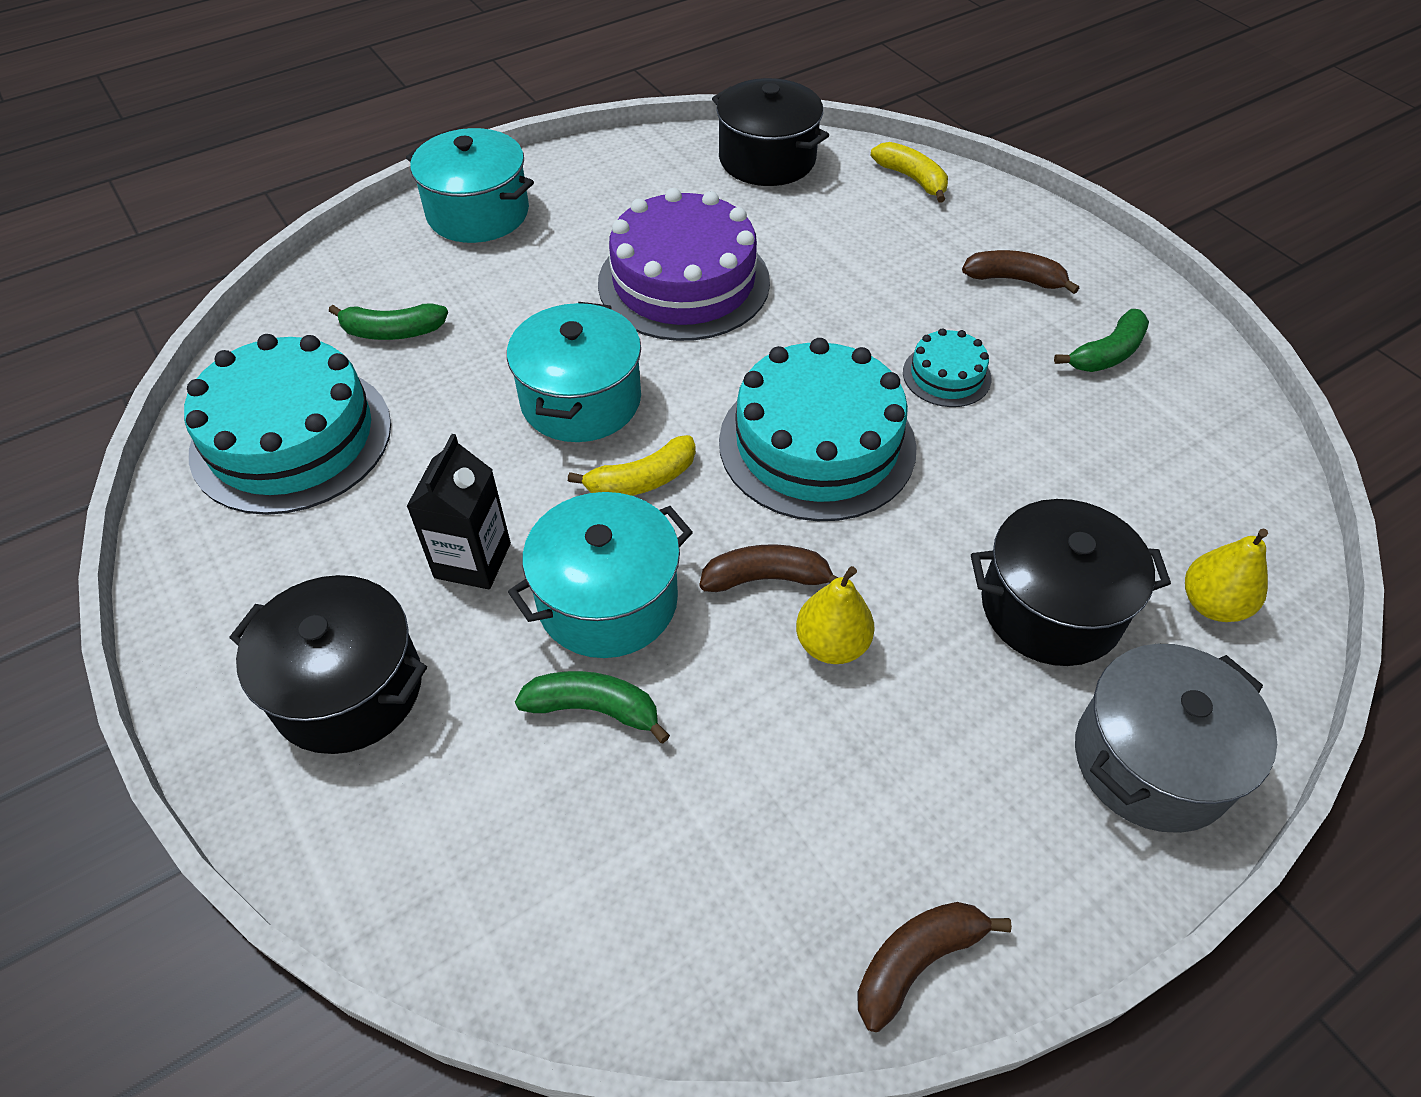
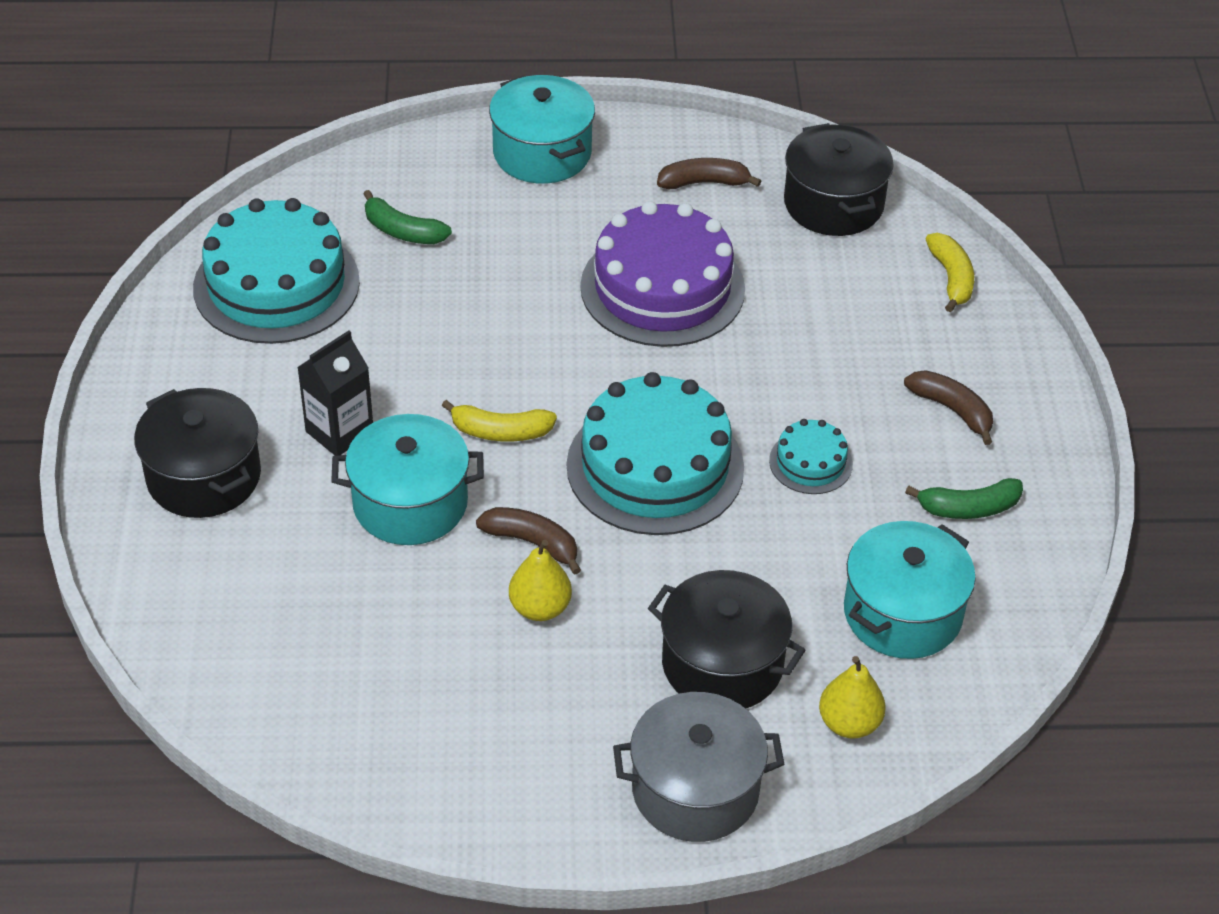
camera: 30 degrees right, 5 degrees down
turquoise pot [507,302,641,442] -> turquoise pot moved to [844,521,976,659]
green banana [515,671,670,743] -> none
brown banana [857,902,1012,1032] -> brown banana moved to [657,158,761,189]

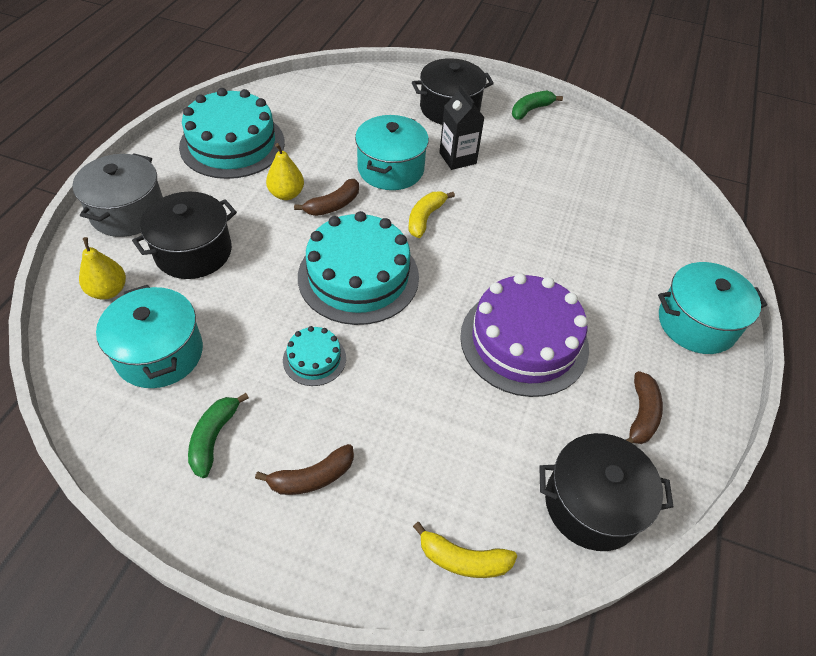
camera: 110 degrees right, 5 degrees up
turquoise cake [193,198,360,344] -> turquoise cake moved to [179,88,285,179]
green banana [364,190,452,244] -> green banana moved to [512,91,563,120]

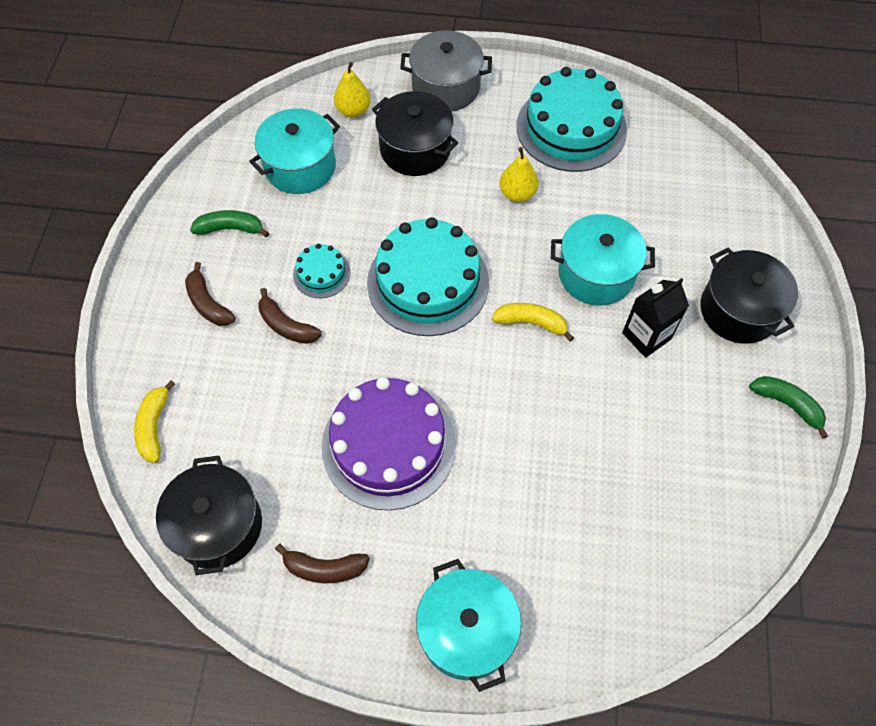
camera: 80 degrees right, 10 degrees up
brown banana [294,179,359,216] -> brown banana moved to [258,288,322,344]

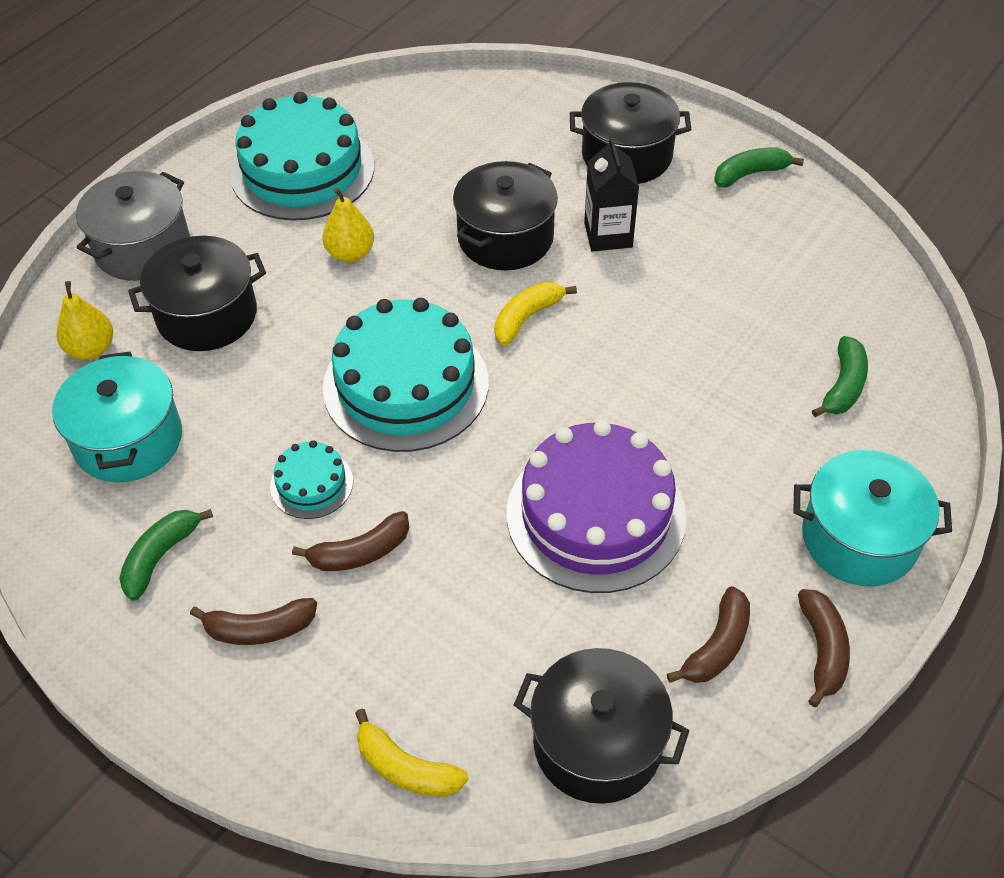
camera: 60 degrees left, 10 degrees down
turquoise pot [551,214,655,305] -> black pot [453,161,558,270]
none -> brown banana [798,589,850,707]
none -> green banana [812,336,868,417]

